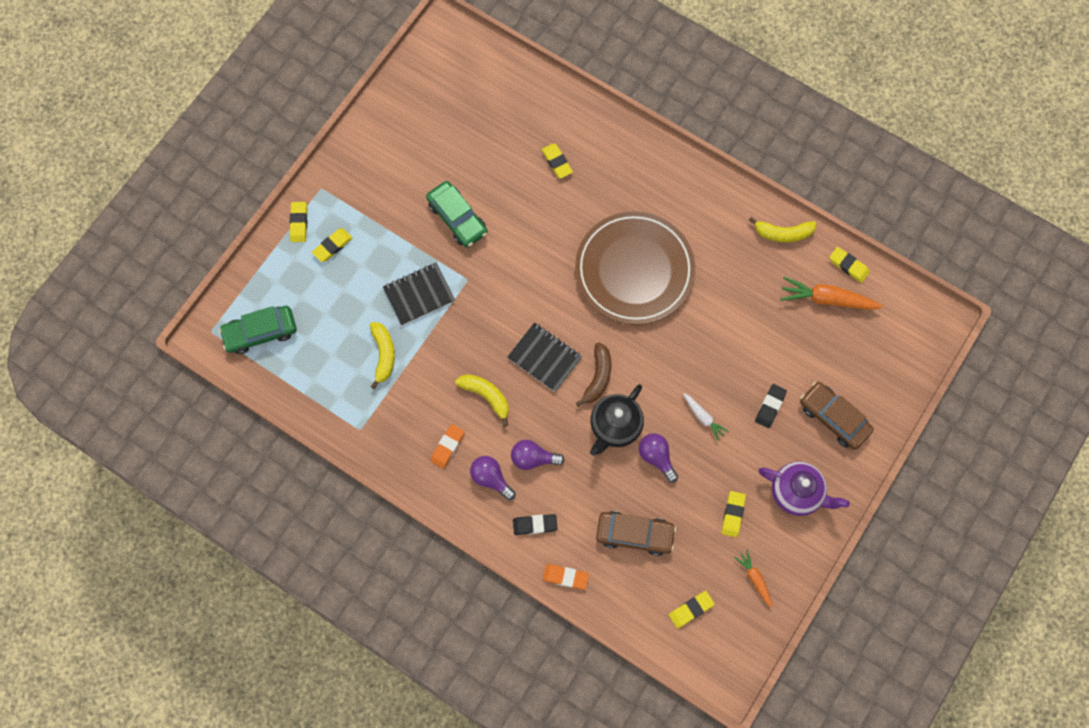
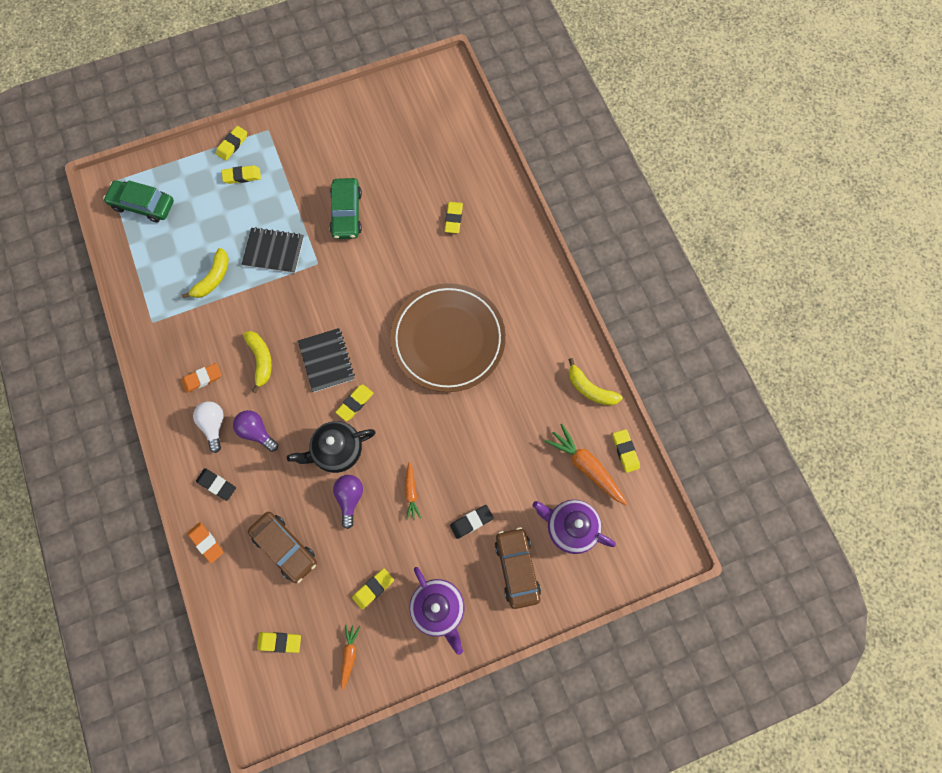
camera: 35 degrees right, 0 degrees up
purple light bulb [470,456,516,500] -> white light bulb [193,401,224,453]
brown banana [576,342,611,407] -> yellow eraser [335,384,374,421]
white carrot [683,393,729,441] -> orange carrot [404,462,421,520]
none -> purple teapot [533,500,616,554]

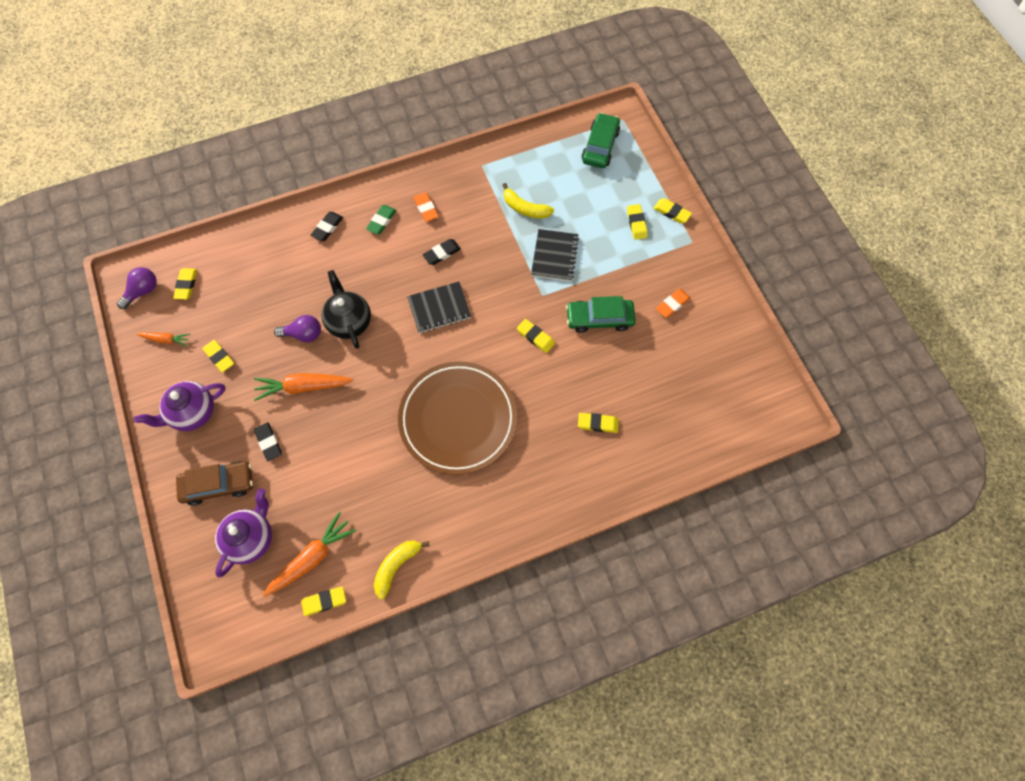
camera: 90 degrees right, 5 degrees down
orange eraser [188,522,223,564] -> orange eraser moved to [656,289,691,318]
white light bulb [193,401,224,453] -> green eraser [366,205,396,234]
purple light bulb [233,410,278,452] -> purple light bulb moved to [117,267,157,309]
yellow banana [243,331,272,393] -> black eraser [422,239,461,265]
brown car [248,512,317,583] -> none
yellow eraser [335,384,374,421] -> yellow eraser moved to [517,319,555,353]
orange carrot [404,462,421,520] -> orange carrot [254,373,353,401], size x1.77

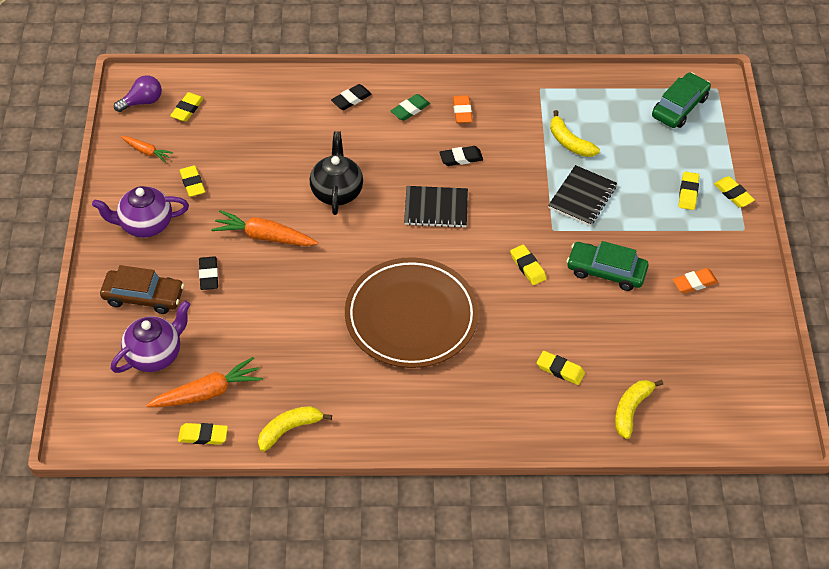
camera: 20 degrees right, 15 degrees down
purple light bulb [274,315,321,342] -> none
none -> yellow banana [615,380,663,439]

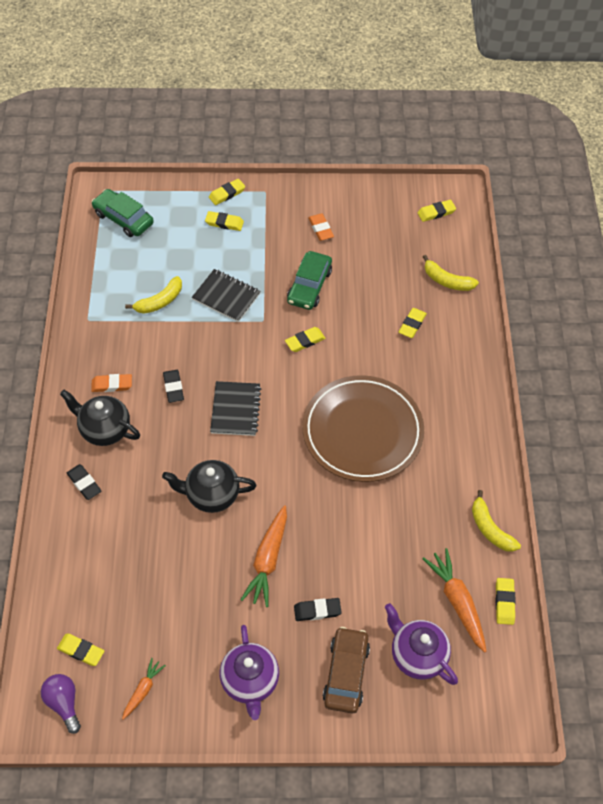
camera: 90 degrees left, 5 degrees up
yellow eraser [179,165,205,197] -> yellow eraser moved to [417,200,456,222]
green eraser [391,94,430,121] -> black teapot [60,390,140,446]

